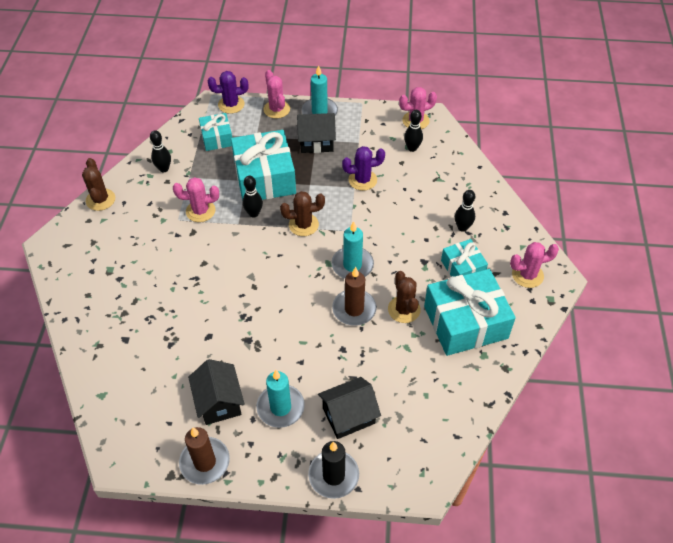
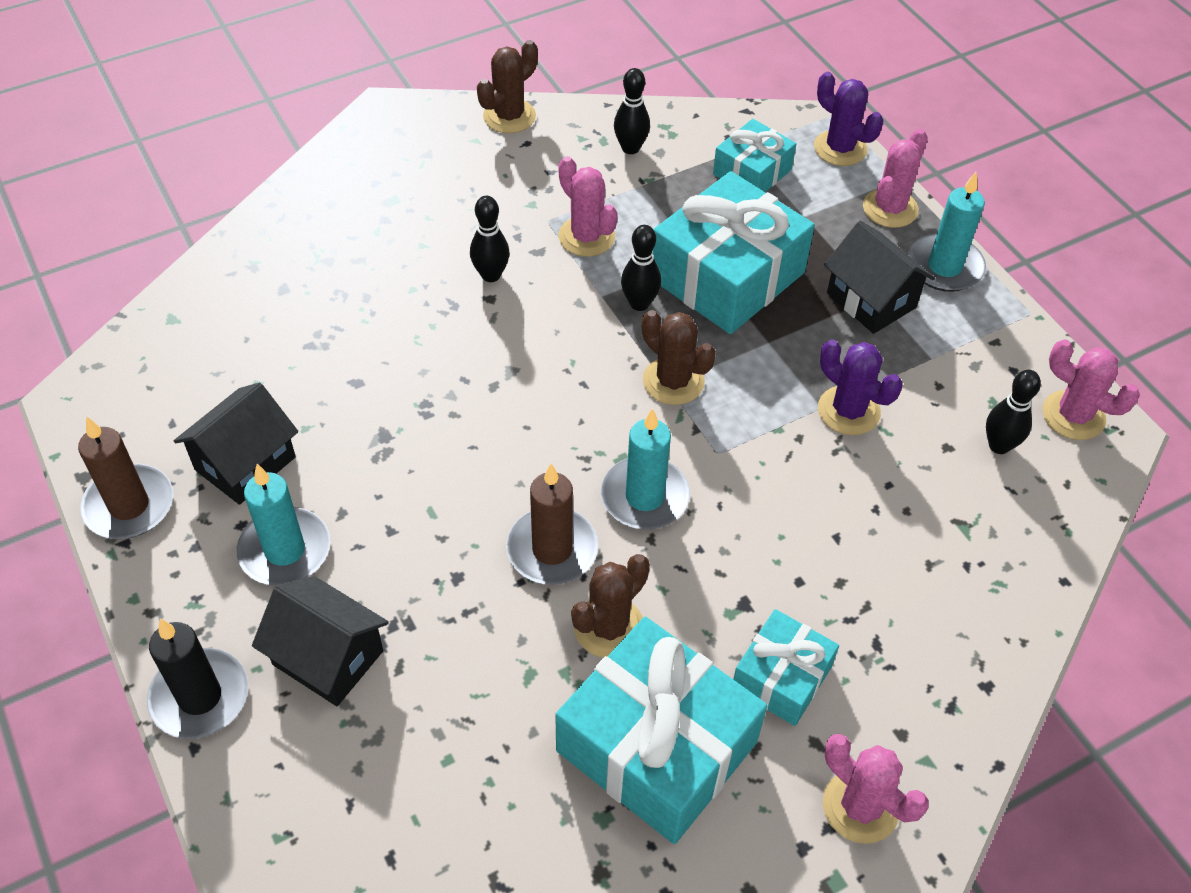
camera: 55 degrees right, 0 degrees up
black bowling pin [455,190,475,232] -> black bowling pin moved to [470,196,510,282]

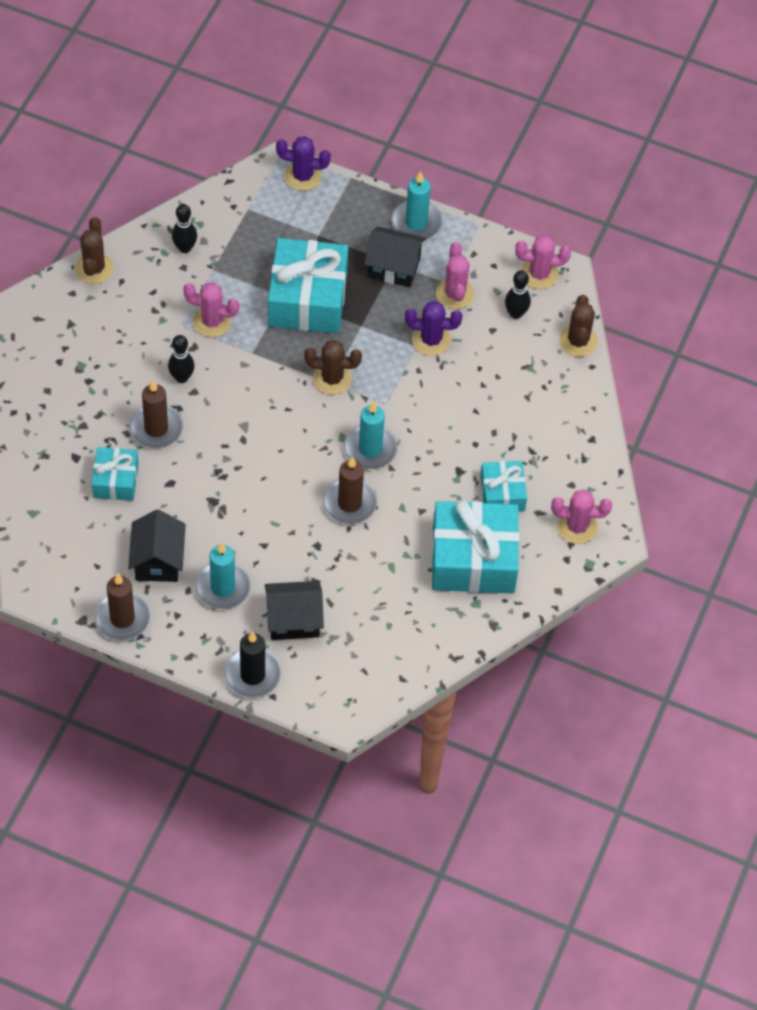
camera: 40 degrees left, 5 degrees up
brown cactus [571,554,650,658] -> brown cactus moved to [559,295,598,357]
black bowling pin [621,225,661,311] -> none
turquoise gift [713,119,796,192] -> turquoise gift moved to [92,447,139,501]
pink cactus [863,129,928,228] -> pink cactus moved to [436,242,474,309]
none -> brown candle [129,380,183,448]

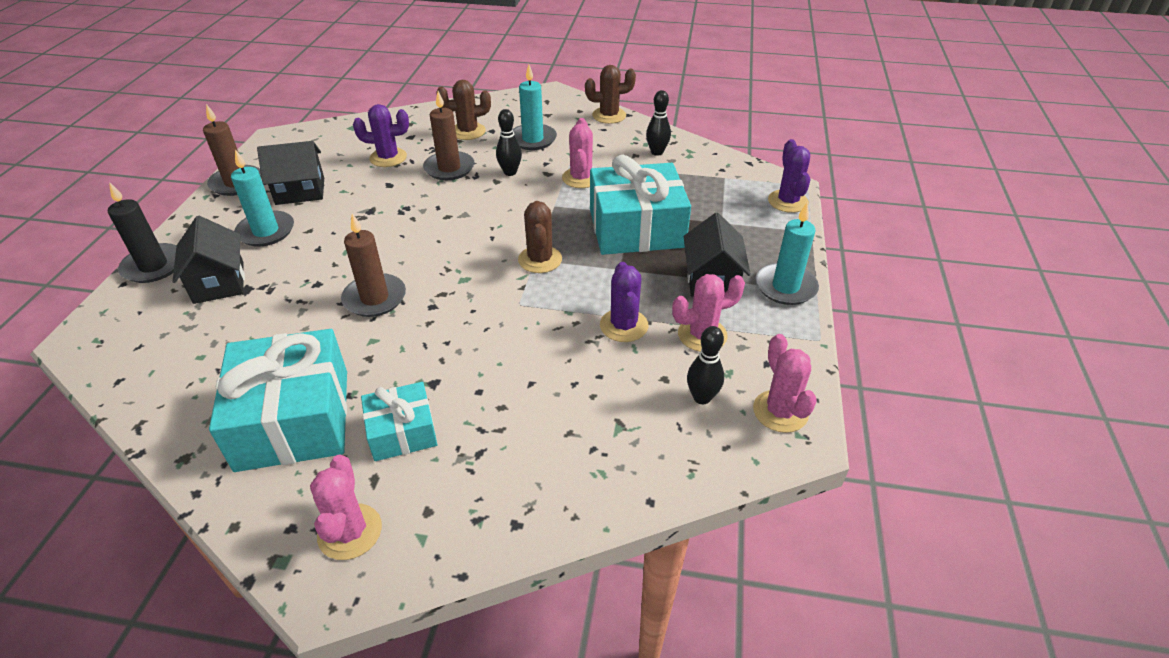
camera: 80 degrees right, 15 degrees down
turquoise gift [92,447,139,501] -> purple cactus [353,104,409,167]
turquoise candle [344,401,398,469] -> turquoise candle moved to [513,64,557,150]
brown cactus [559,295,598,357] -> brown cactus moved to [436,80,491,140]

